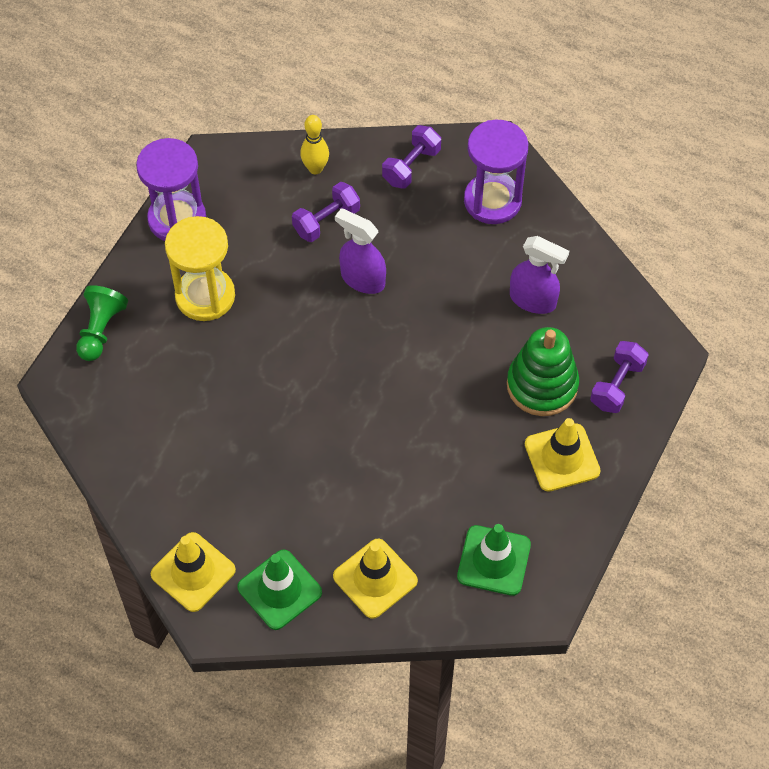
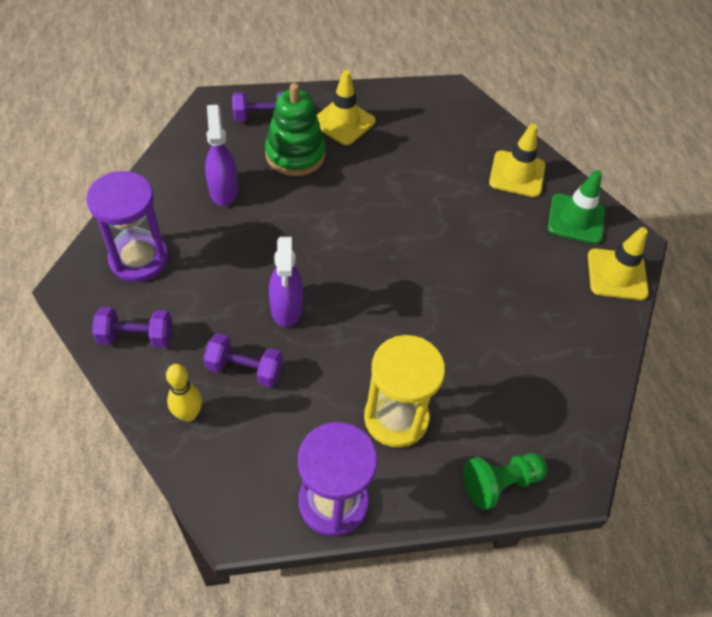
camera: 130 degrees left, 5 degrees down
green traffic cone [457,524,531,596] -> none

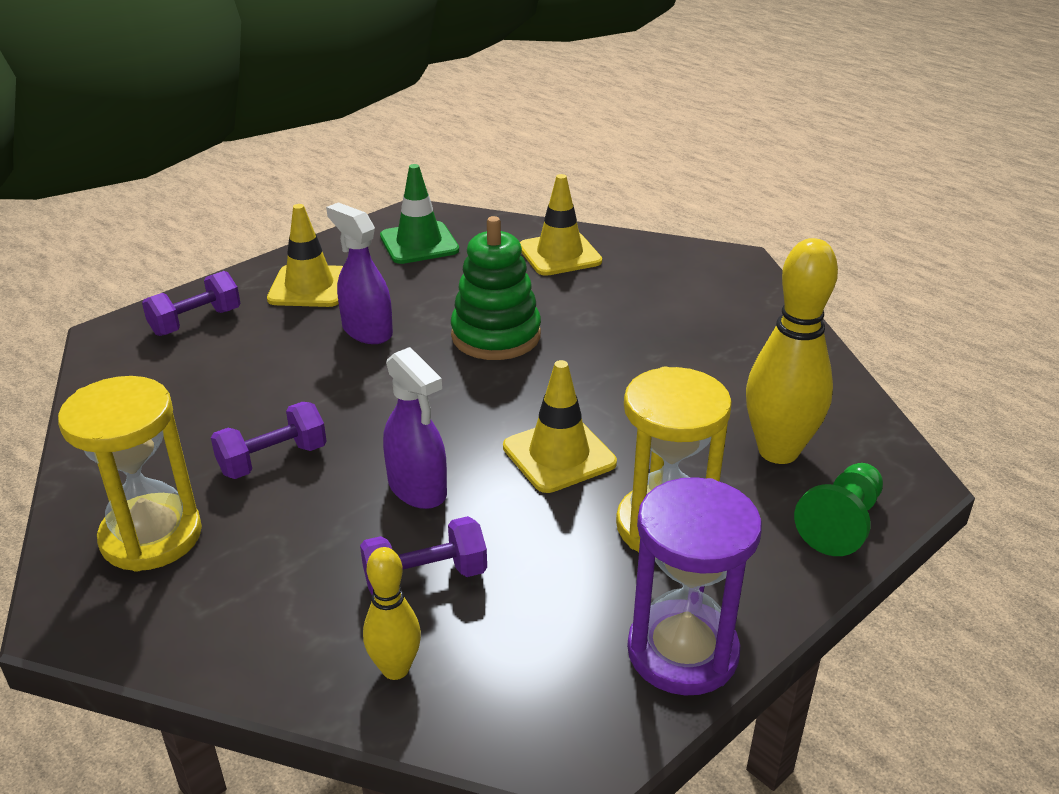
camera: 30 degrees left, 20 degrees down
purple hourglass [86,171,168,282] -> yellow hourglass [58,376,202,572]
purple dumbbell [92,307,173,348] -> purple dumbbell moved to [211,402,327,479]
purple spray bottle [205,105,238,206] -> purple spray bottle moved to [326,202,393,344]
green stacking toy [265,83,326,176] -> green stacking toy moved to [451,216,541,360]
green traffic cone [548,170,605,244] -> green traffic cone moved to [380,164,459,264]
yellow traffic cone [588,227,649,300] -> yellow traffic cone moved to [503,360,617,493]
none -> yellow bowling pin [746,238,838,464]

